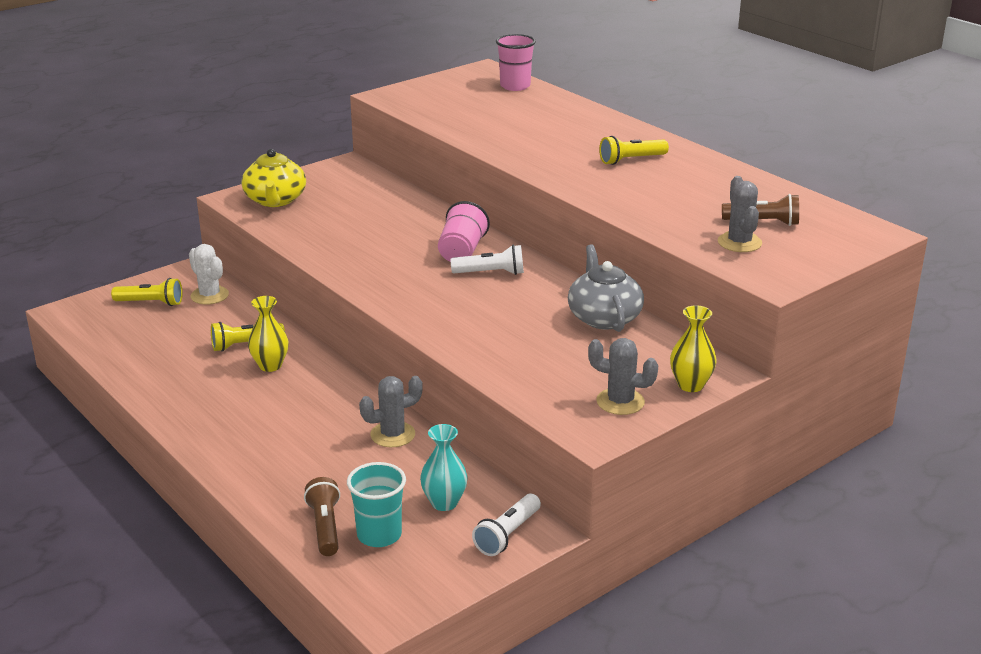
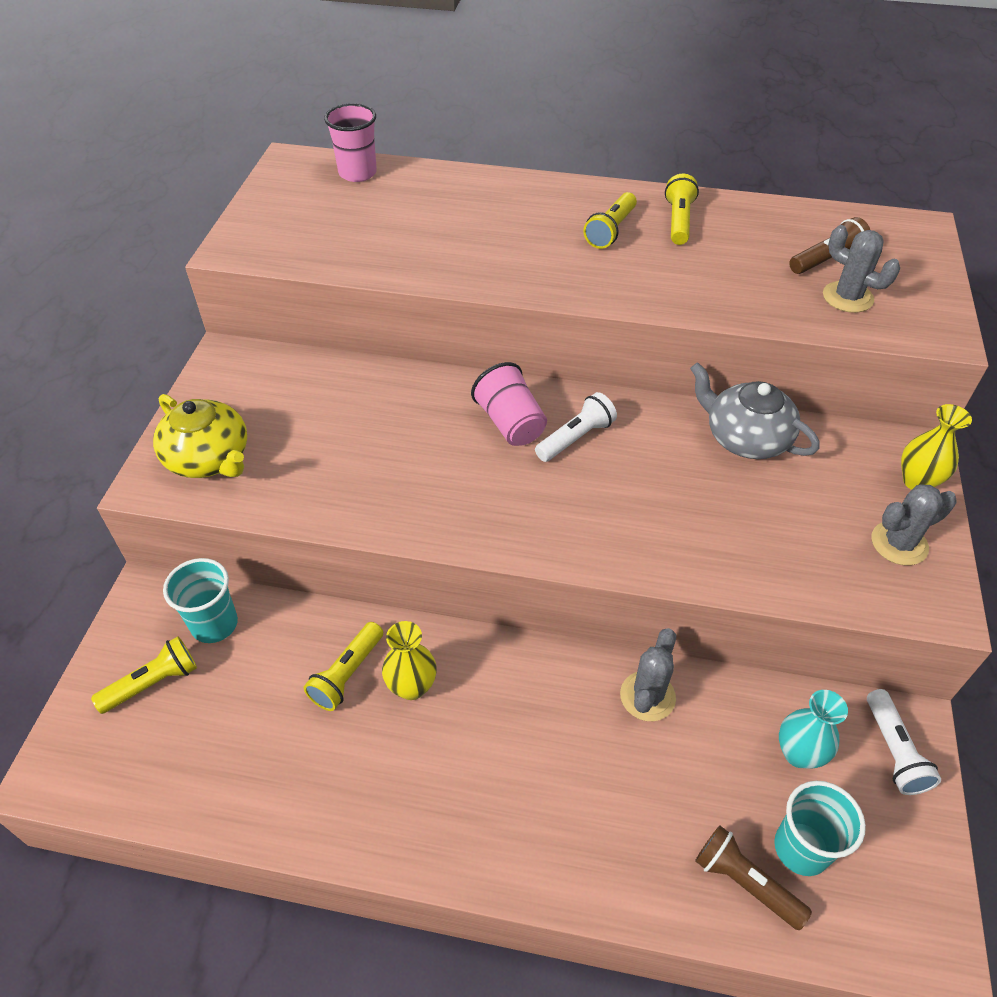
camera: 40 degrees left, 20 degrees up
white cactus [189,244,229,305] -> turquoise cup [163,558,238,643]
none -> yellow flashlight [665,174,699,245]

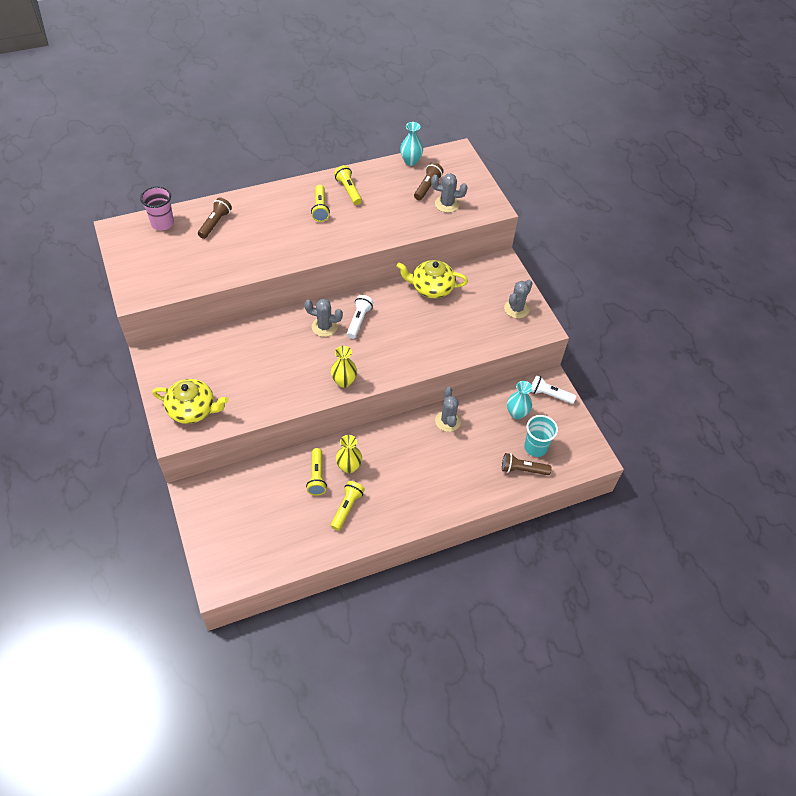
camera: 35 degrees left, 5 degrees up
yellow flashlight [91,636,197,714] -> yellow flashlight moved to [330,481,365,531]
turquoise cup [163,558,238,643] -> none
pink cup [471,362,547,446] -> grey cactus [304,299,343,337]
grey teapot [690,362,820,459] -> yellow teapot [397,260,468,298]
white flashlight [867,689,941,795] -> white flashlight turned 150 degrees clockwise [531,375,576,404]
yellow vase [901,404,972,490] -> yellow vase moved to [331,346,357,388]
none -> brown flashlight [198,197,232,239]
none -> turquoise vase [400,122,423,166]

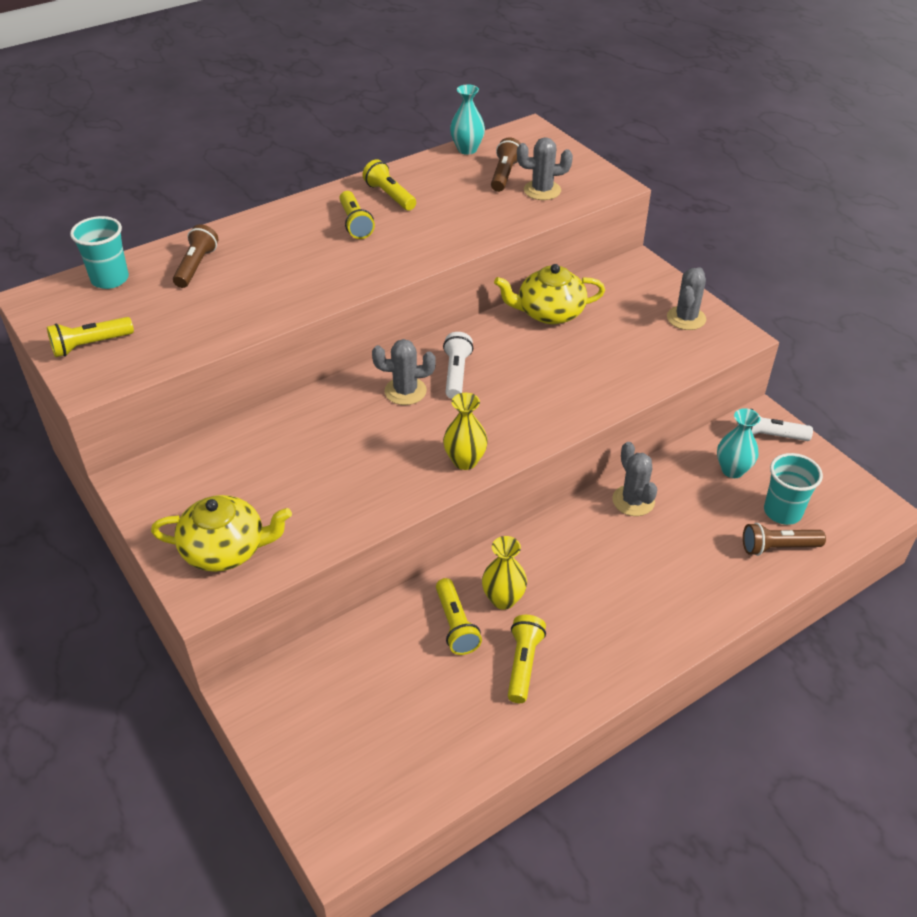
camera: 10 degrees left, 10 degrees down
pink cup [140,186,174,231] -> turquoise cup [70,216,129,289]
none -> yellow flashlight [47,317,134,357]

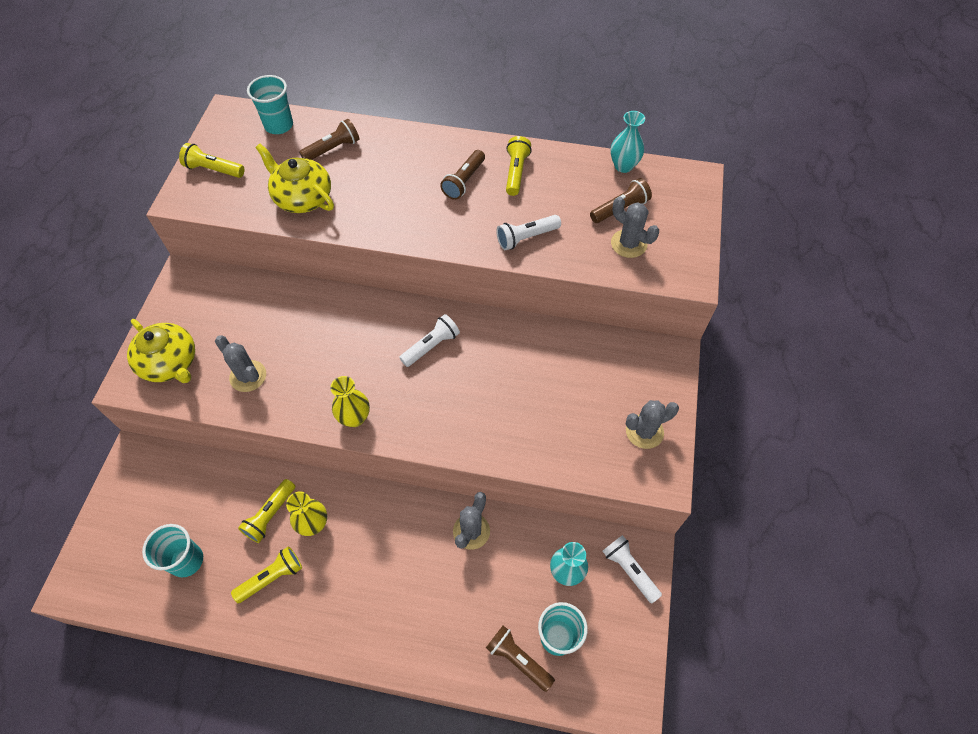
camera: 45 degrees right, 15 degrees up
yellow flashlight [339,191,375,239] -> brown flashlight [440,150,485,200]
grey cactus [372,339,436,405] -> grey cactus moved to [215,335,266,392]
yellow teapot [494,264,605,324] -> yellow teapot moved to [255,144,334,213]
none -> turquoise cup [142,524,203,577]
none -> white flashlight [496,215,561,250]

